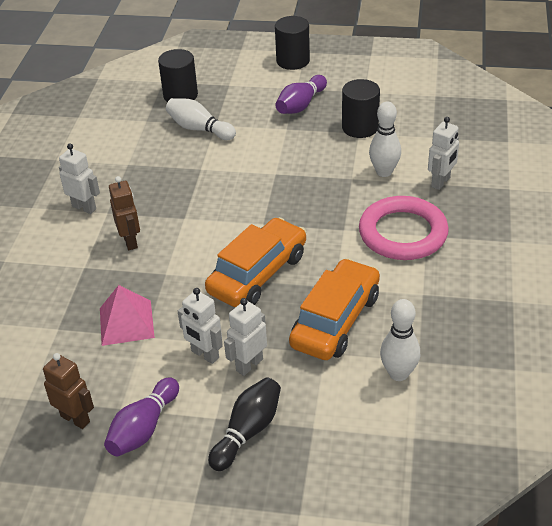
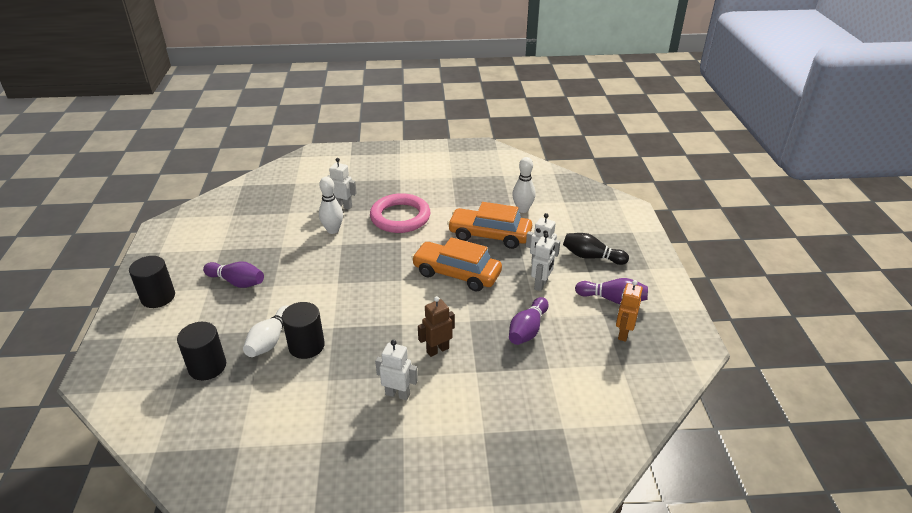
camera: 105 degrees left, 5 degrees down
brown robot [43,353,94,429] -> orange robot [616,280,643,342]
white robot [59,144,100,214] -> white robot turned 90 degrees clockwise [375,340,418,400]
pink pyramid [100,285,155,346] -> purple bowling pin [509,297,549,345]
black cylinder [342,79,380,138] -> black cylinder moved to [282,302,325,359]

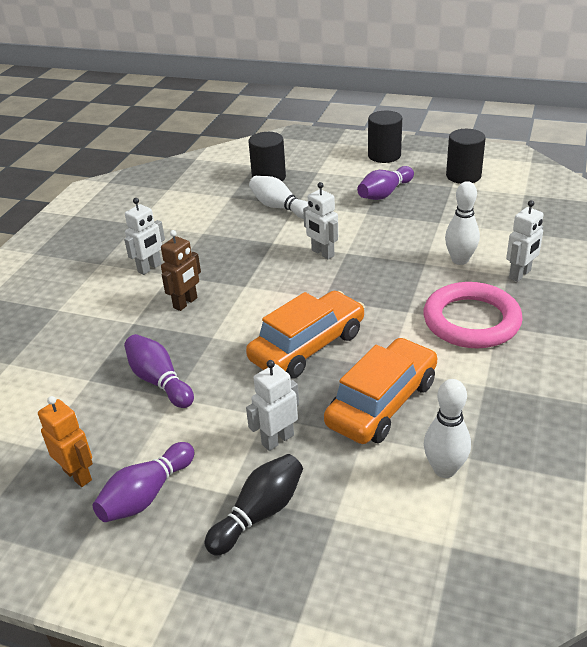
camera: 115 degrees right, 0 degrees up
black cylinder [282,302,325,359] -> black cylinder moved to [446,129,486,184]
brown robot [418,296,455,357] -> brown robot turned 45 degrees clockwise [161,230,201,311]
white robot [531,233,555,292] -> white robot moved to [303,182,338,259]

